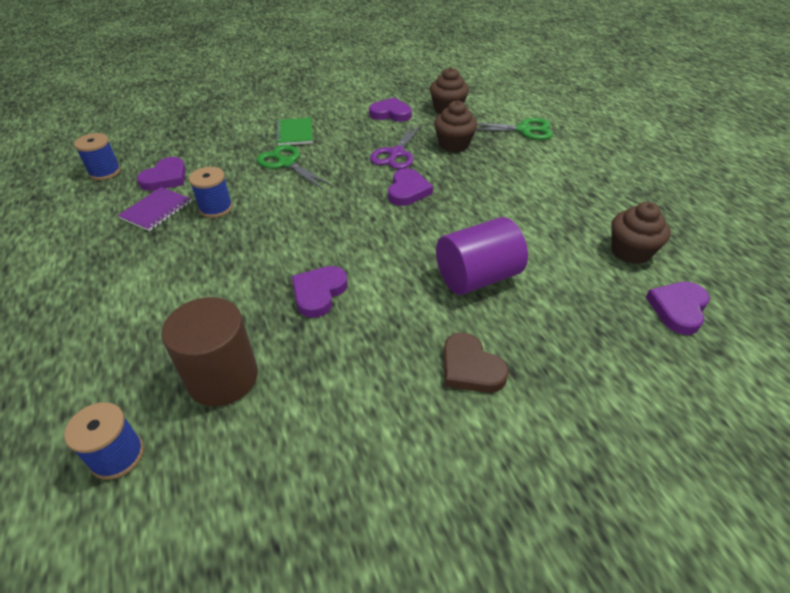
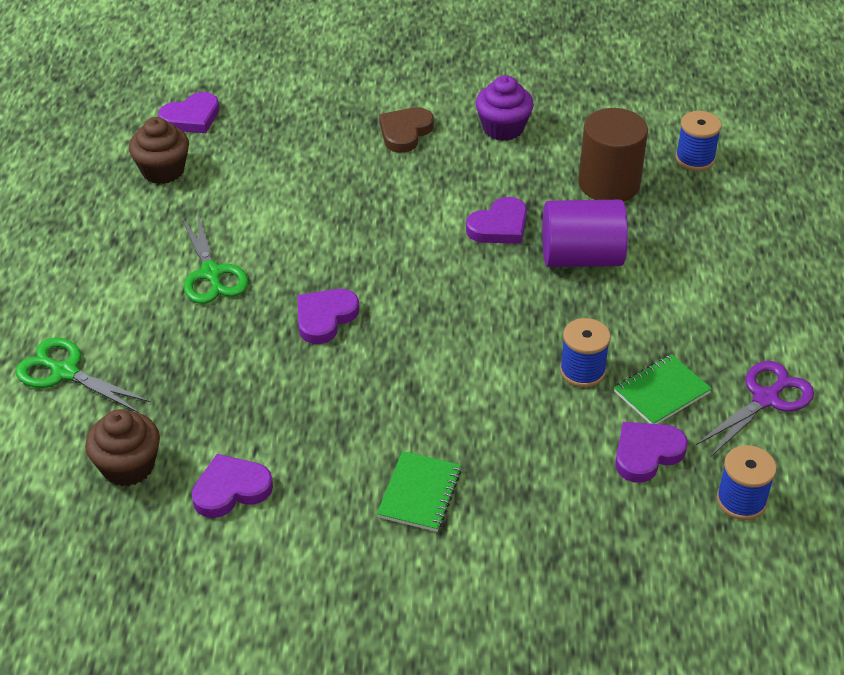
camera: 155 degrees left, 0 degrees up
purple notebook [118,187,191,231] -> green notebook [614,354,712,424]
green scissors [256,145,332,190] -> green scissors moved to [182,212,249,304]
purple heart [369,98,412,122] -> purple heart turned 120 degrees clockwise [192,454,273,518]
purple scissors [370,123,423,169] -> purple scissors moved to [696,361,814,456]
brown cupcake [434,100,478,152] -> none
purple cylinder [436,217,528,295] -> purple cylinder moved to [542,200,628,267]
brown heart [444,332,509,393] -> brown heart turned 135 degrees counterclockwise [379,107,434,153]
none -> purple cupcake [476,75,534,141]

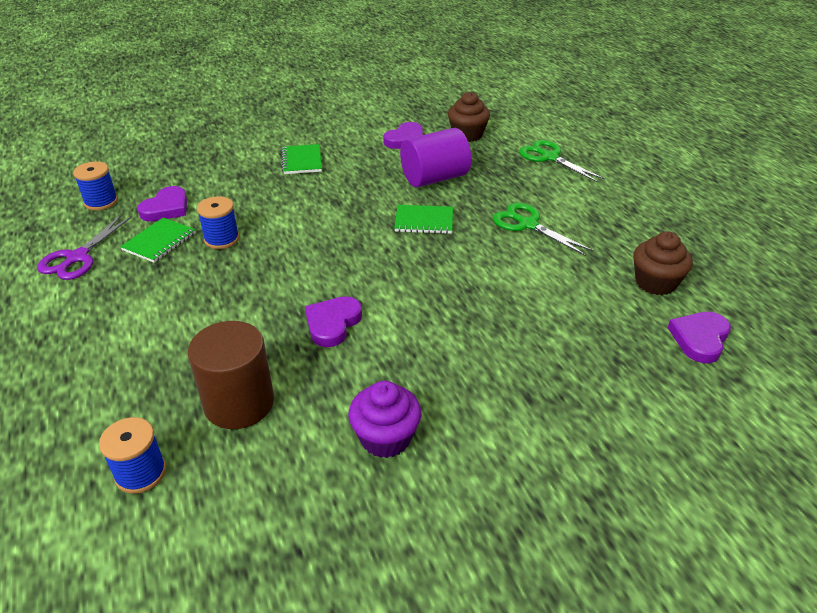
camera: 155 degrees right, 5 degrees down
green scissors [16,338,150,413] -> green scissors turned 135 degrees counterclockwise [519,140,605,183]
purple heart [298,289,359,344] -> green notebook [394,205,453,234]
brown heart [379,107,434,153] -> none
purple cylinder [542,200,628,267] -> purple cylinder moved to [400,128,471,187]

